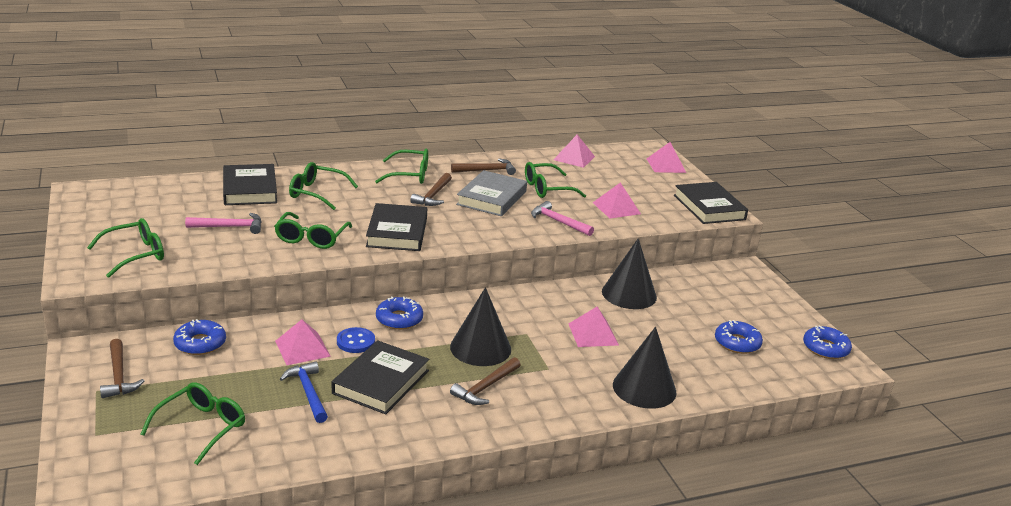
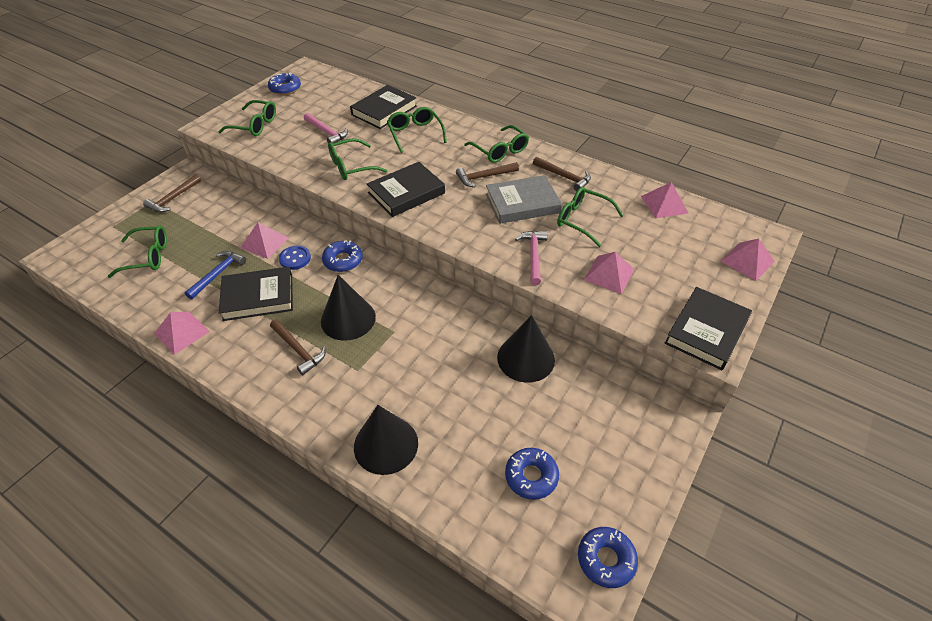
camera: 55 degrees right, 20 degrees up
blue donut [173,319,226,355] -> blue donut moved to [268,73,301,95]
brown hammer [450,357,520,405] -> brown hammer turned 135 degrees counterclockwise [270,319,326,375]
pink pyramid [568,307,619,347] -> pink pyramid moved to [154,312,210,355]

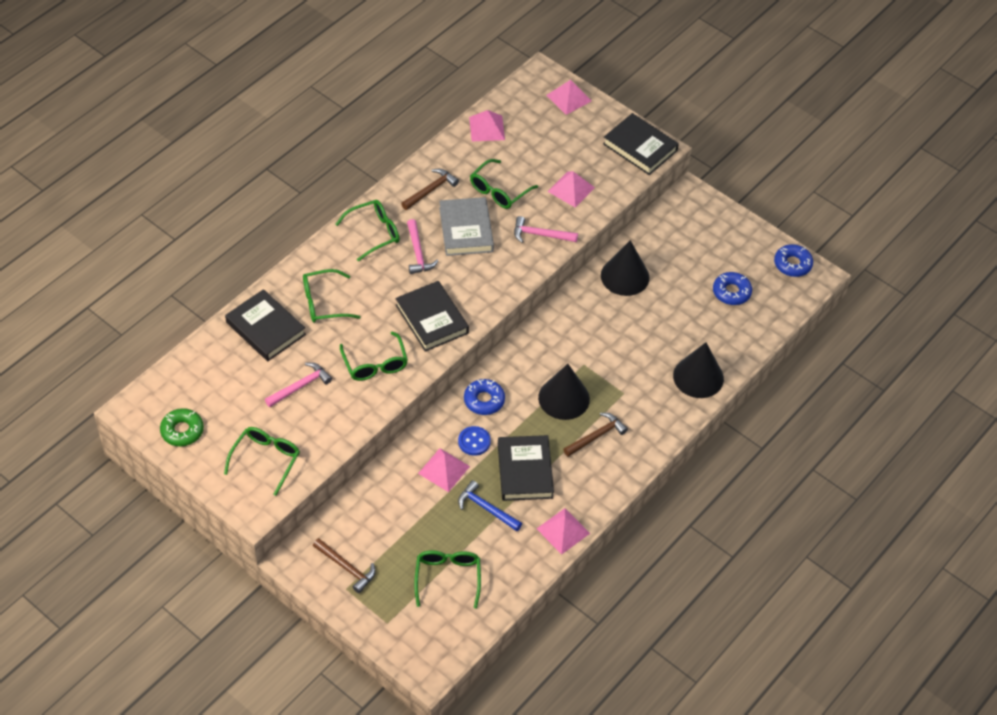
camera: 85 degrees left, 5 degrees up
blue donut [268,73,301,95] -> green donut [160,408,204,446]
brown hammer [456,162,519,187] -> pink hammer [407,219,438,274]

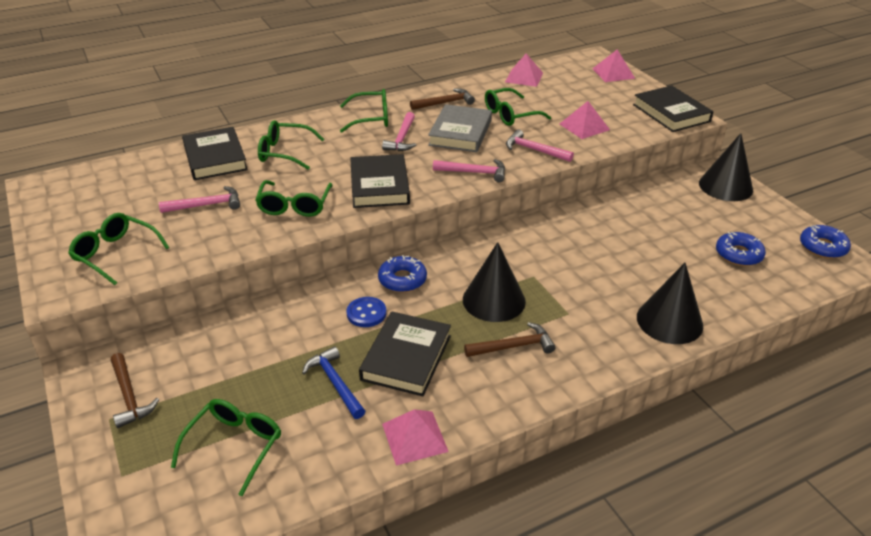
camera: 25 degrees right, 15 degrees down
green donut [160,408,204,446] -> none
green glasses [224,427,300,496] -> green glasses turned 105 degrees counterclockwise [68,213,170,285]
pink pyramid [418,448,470,492] -> none
black cone [601,240,649,296] -> black cone moved to [699,133,753,201]
none -> pink hammer [433,159,505,182]

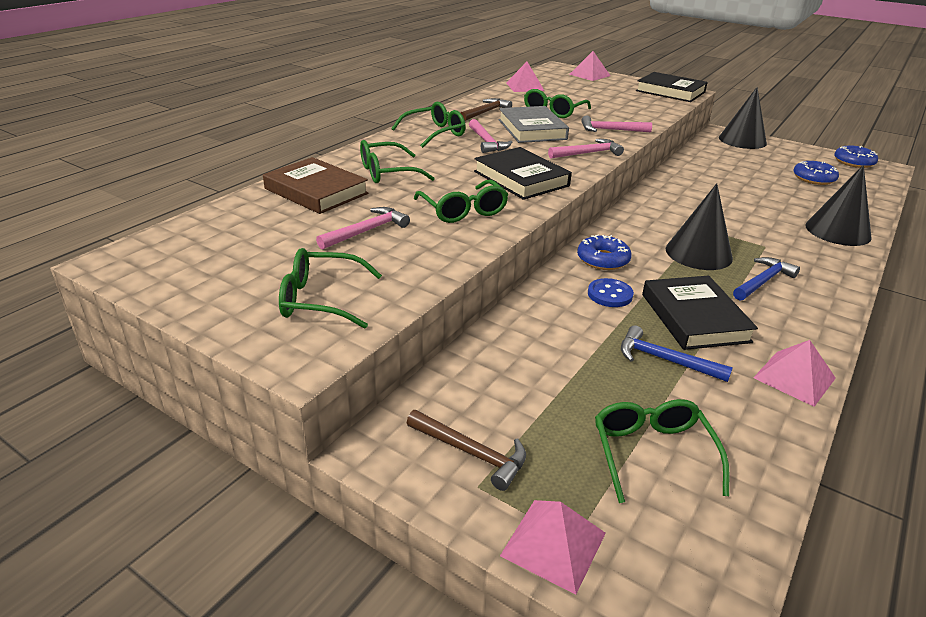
camera: 30 degrees left, 5 degrees down
black book [182,127,248,180] -> brown book [263,157,369,214]
brown hammer [464,322,555,357] -> blue hammer [733,257,800,301]
pink pyramid [560,101,610,139] -> pink pyramid moved to [500,500,606,594]

